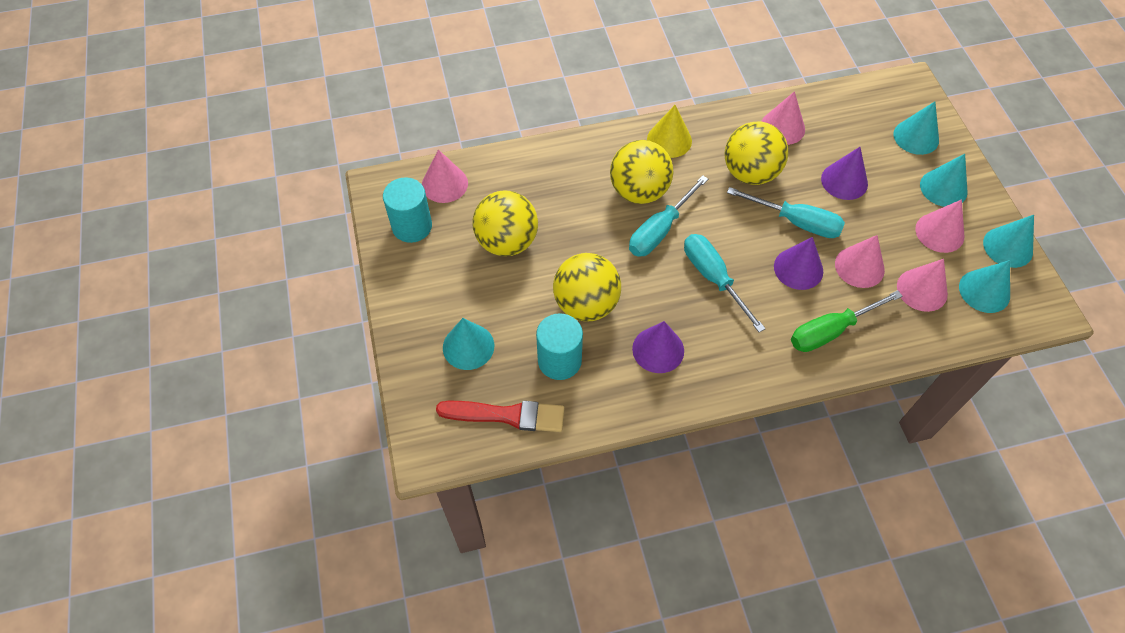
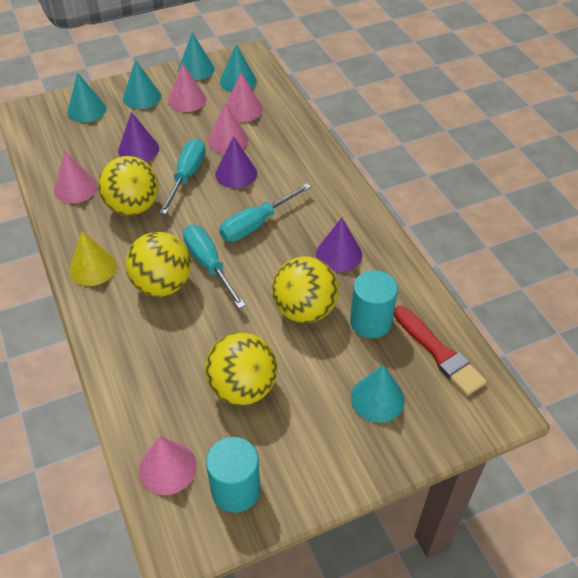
camera: 100 degrees left, 10 degrees down
red brush [436,401,564,432] -> red brush turned 150 degrees clockwise [394,306,487,396]
turquoise screwdriver [629,175,708,257] -> turquoise screwdriver turned 150 degrees counterclockwise [183,225,246,309]
green screwdriver [791,290,902,352] -> none

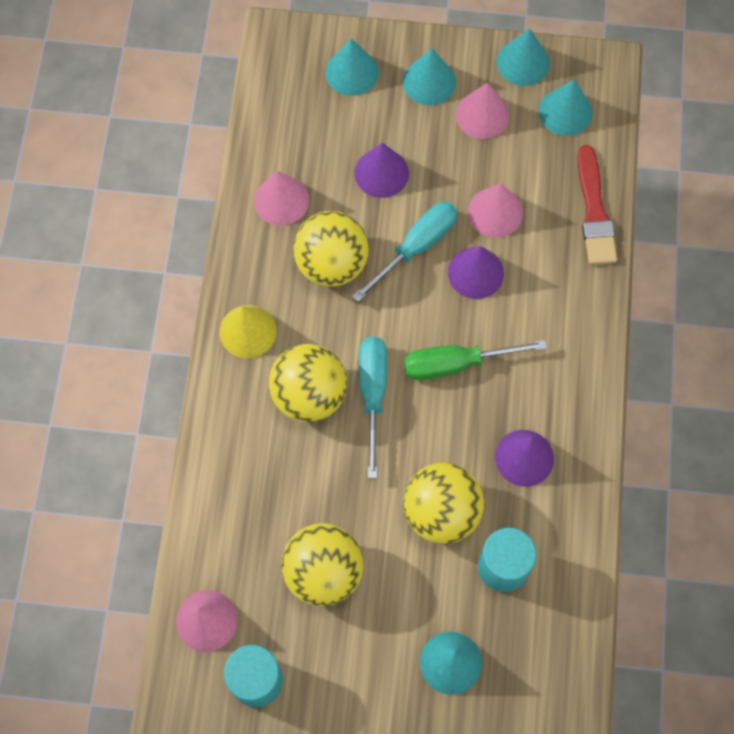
camera: 30 degrees right, 20 degrees up
turquoise screwdriver [219,183,311,242] -> green screwdriver [404,340,547,380]
pink cone [226,72,263,122] -> none
red brush [394,306,487,396] -> red brush moved to [577,145,617,265]

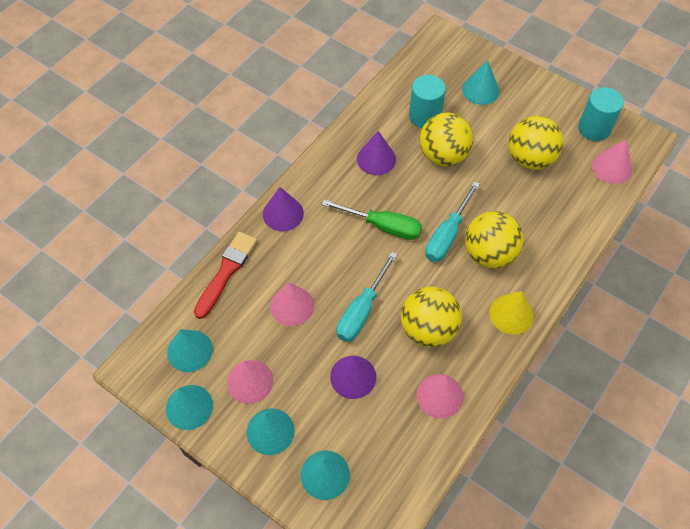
camera: 150 degrees left, 10 degrees down
turquoise screwdriver [352,201,458,302] -> turquoise screwdriver turned 45 degrees counterclockwise [337,252,398,342]
purple cone [448,246,504,299] -> purple cone moved to [263,187,304,231]

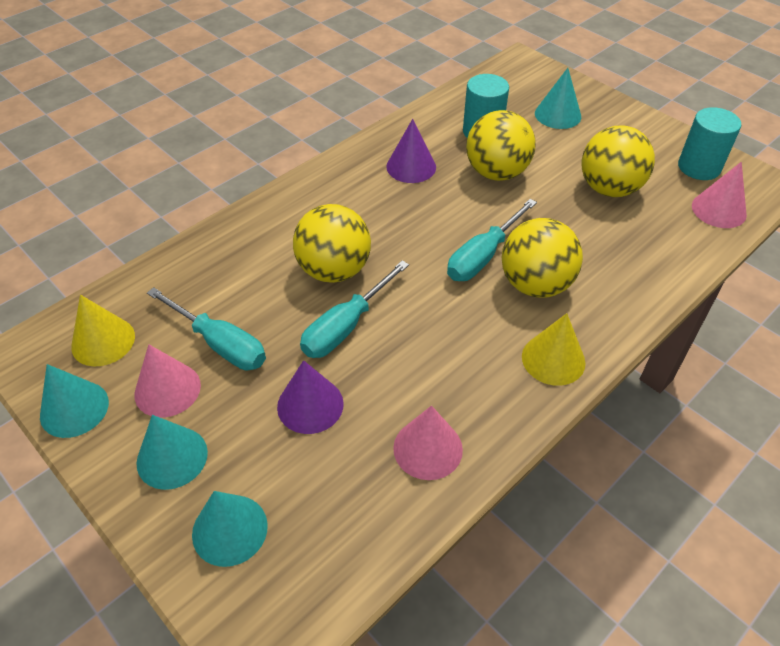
camera: 10 degrees right, 10 degrees down
turquoise cone [167,329,213,372] -> yellow cone [71,295,135,366]
red brush [194,232,257,319] -> none
purple cone [263,187,304,231] -> none
pink cone [270,283,314,326] -> none
green screwdriver [321,200,422,240] -> none
yellow ball [401,286,462,347] -> yellow ball moved to [293,204,371,283]
none -> turquoise screwdriver [147,287,266,370]

